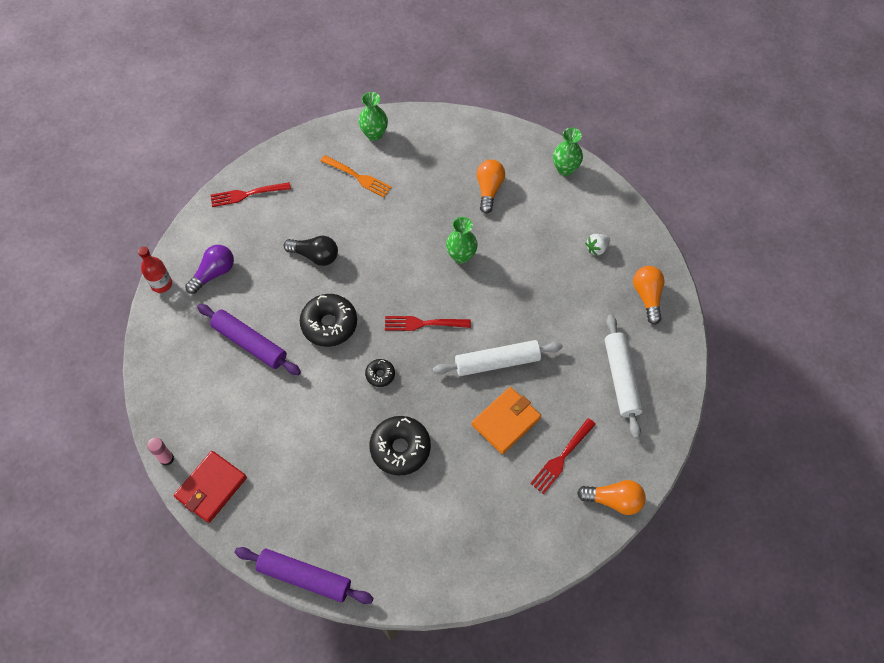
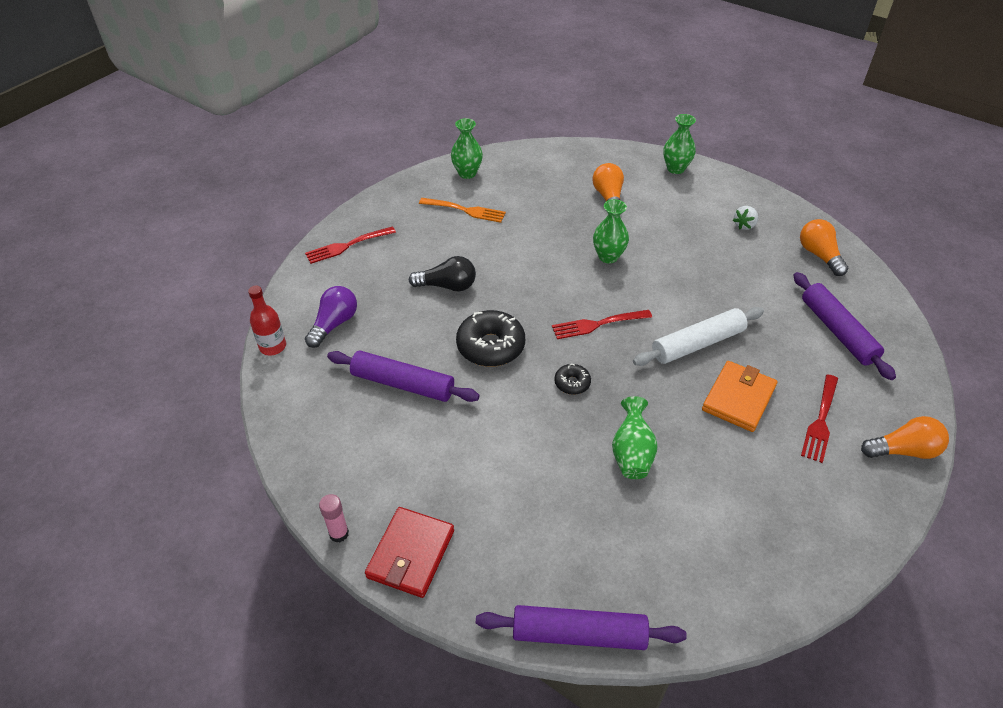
camera: 15 degrees left, 15 degrees down
black donut [369,416,431,475] -> green vase [612,396,658,479]
white rolling pin [605,314,642,438] -> purple rolling pin [793,272,896,380]

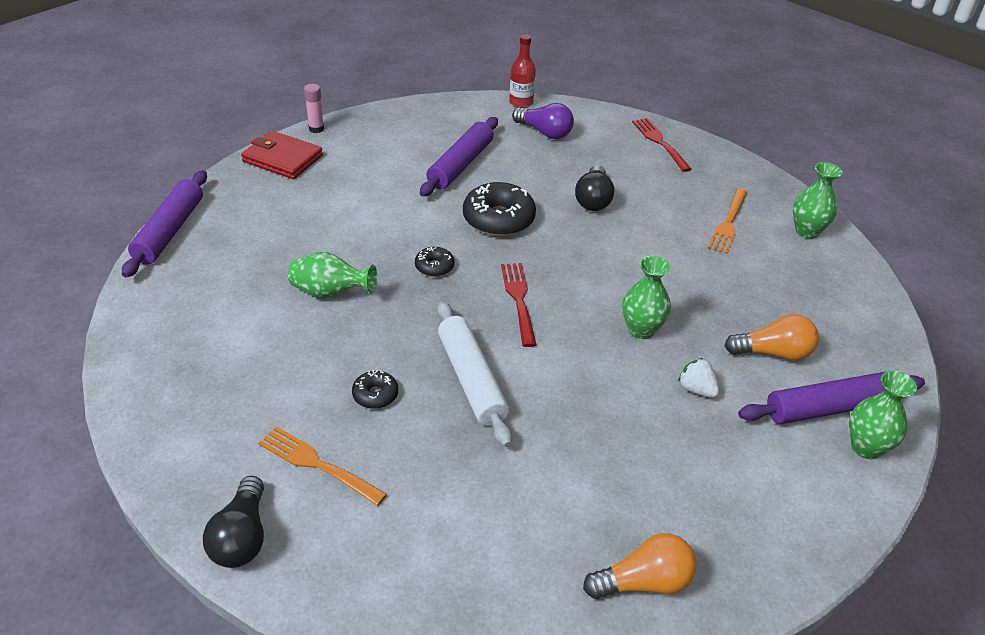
camera: 95 degrees right, 5 degrees down
orange wallet [702,361,777,432] -> black donut [352,370,398,409]
white strawberry [733,206,758,230] -> white strawberry moved to [678,358,719,398]
purple rolling pin [793,272,896,380] -> purple rolling pin moved to [738,372,925,424]
red fork [801,374,838,463] -> orange fork [258,426,387,506]
orange light bulb [861,416,949,459] -> black light bulb [203,476,264,568]

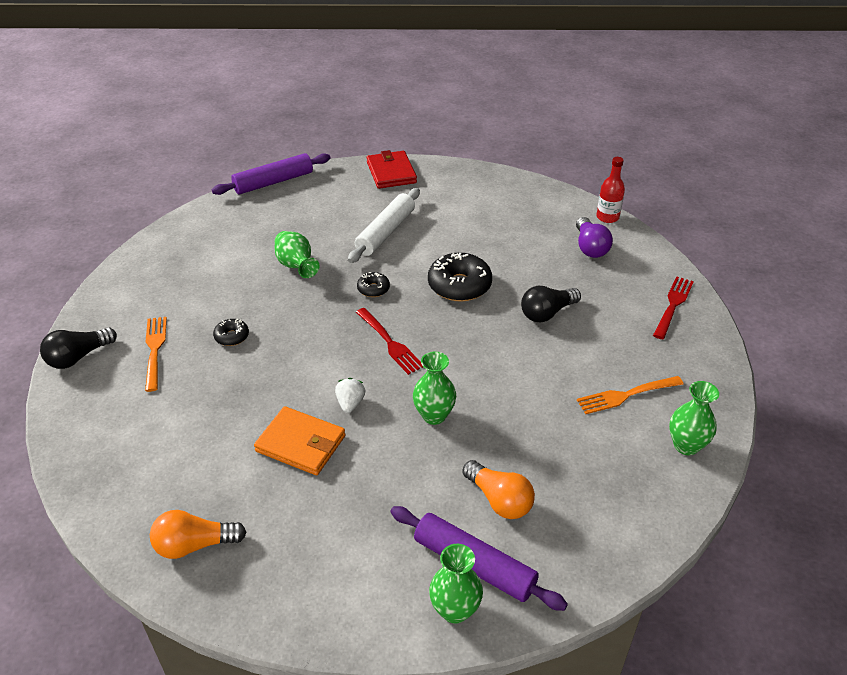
camera: 50 degrees right, 0 degrees up
pink glue stick [304,84,324,133] -> none
purple rolling pin [420,117,498,197] -> none
white rolling pin [437,301,512,447] -> white rolling pin moved to [348,188,420,263]
red fork [501,263,537,347] -> red fork turned 105 degrees clockwise [356,308,423,375]
orange light bulb [583,533,696,599] -> orange light bulb turned 135 degrees clockwise [150,510,247,559]
white strawberry [678,358,719,398] -> white strawberry moved to [335,378,365,413]
none -> orange wallet [254,406,345,475]

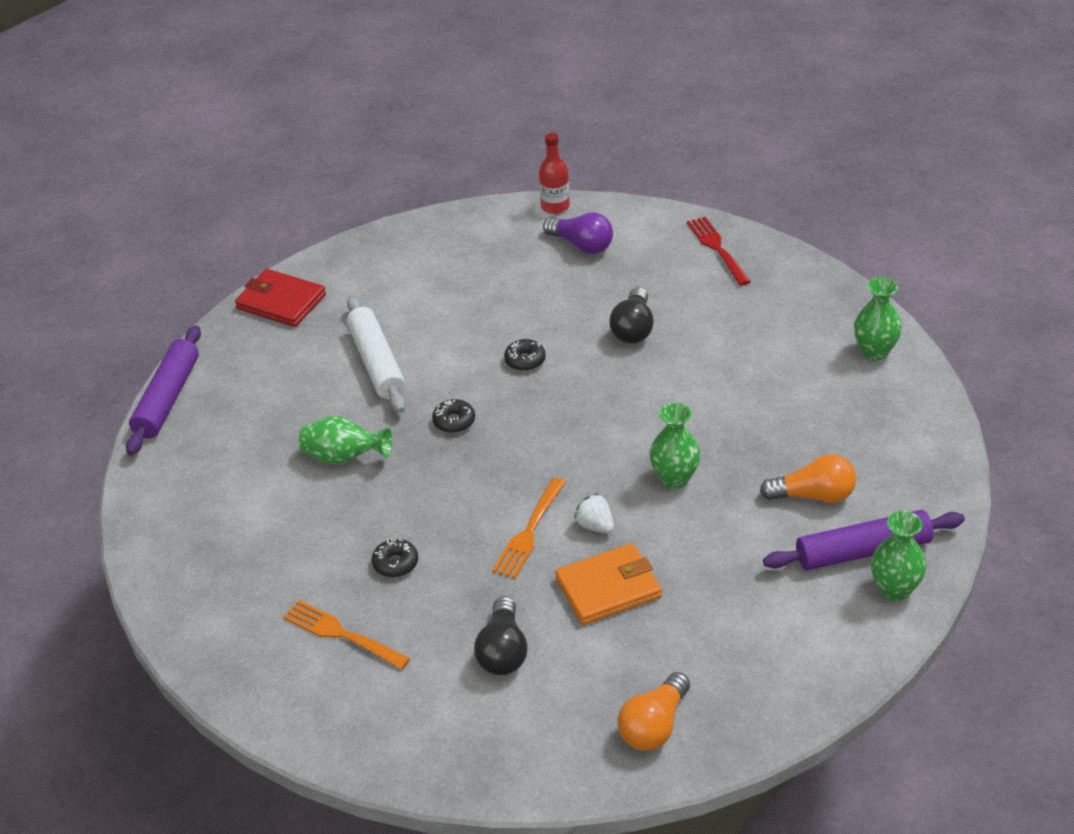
camera: 45 degrees left, 0 degrees up
black light bulb [40,327,117,369] -> black light bulb moved to [474,596,528,675]
red fork [356,308,423,375] -> none
black donut [428,253,492,302] -> black donut [504,339,546,371], size x0.51
orange fork [577,376,684,414] -> orange fork moved to [492,478,566,578]

